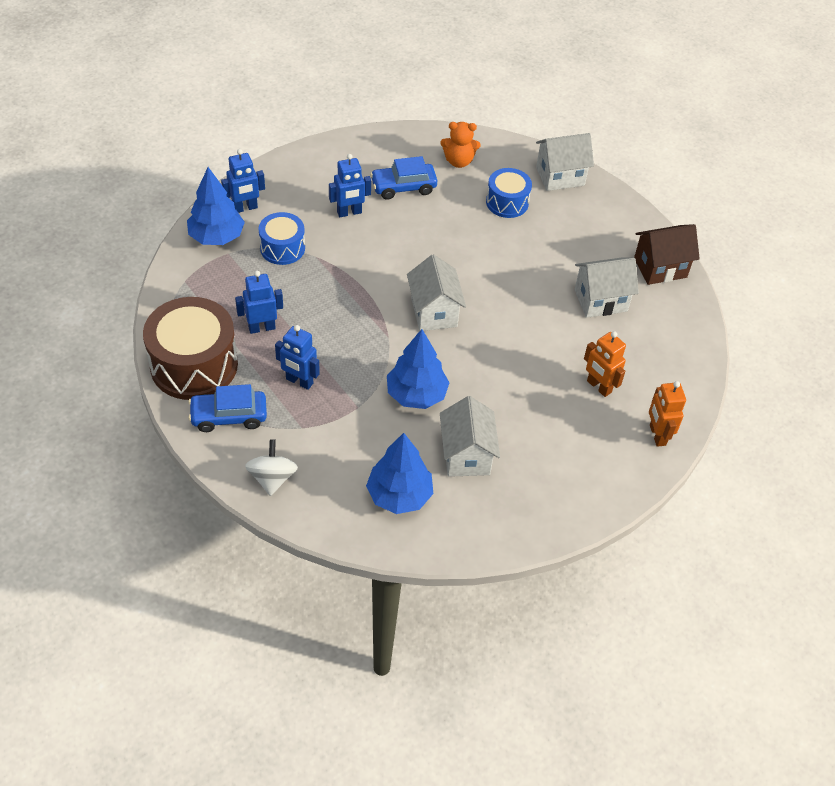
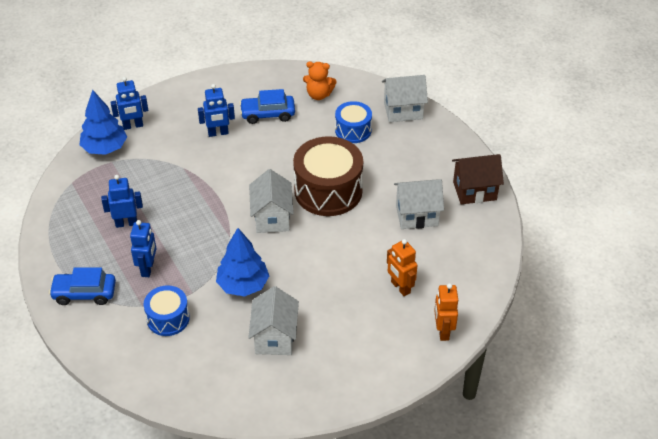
camera: 10 degrees right, 5 degrees down
brown drum [143,297,238,400] -> brown drum moved to [293,136,363,216]
white spinning top [245,439,298,496] -> none
blue drum [258,212,305,265] -> blue drum moved to [144,285,190,336]
blue robot [275,325,320,390] -> blue robot turned 120 degrees counterclockwise [130,220,156,277]
blue tree [366,433,433,514] -> none

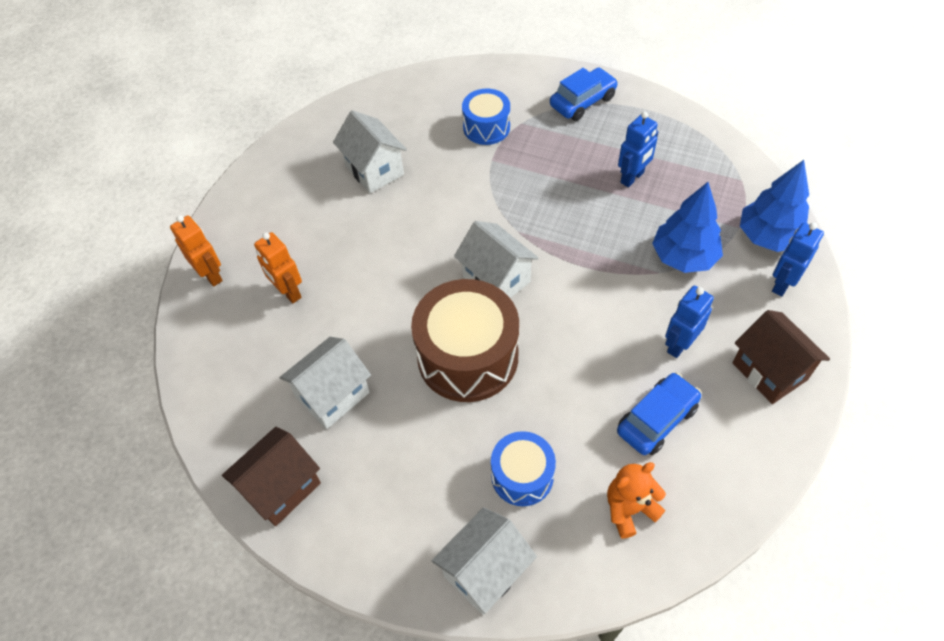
camera: 145 degrees right, 10 degrees up
blue robot [130,220,156,277] -> none
blue tree [216,228,269,297] -> blue tree moved to [652,182,723,273]
orange robot [387,239,417,296] -> orange robot turned 150 degrees counterclockwise [254,232,302,303]
none -> brown house [732,310,830,404]

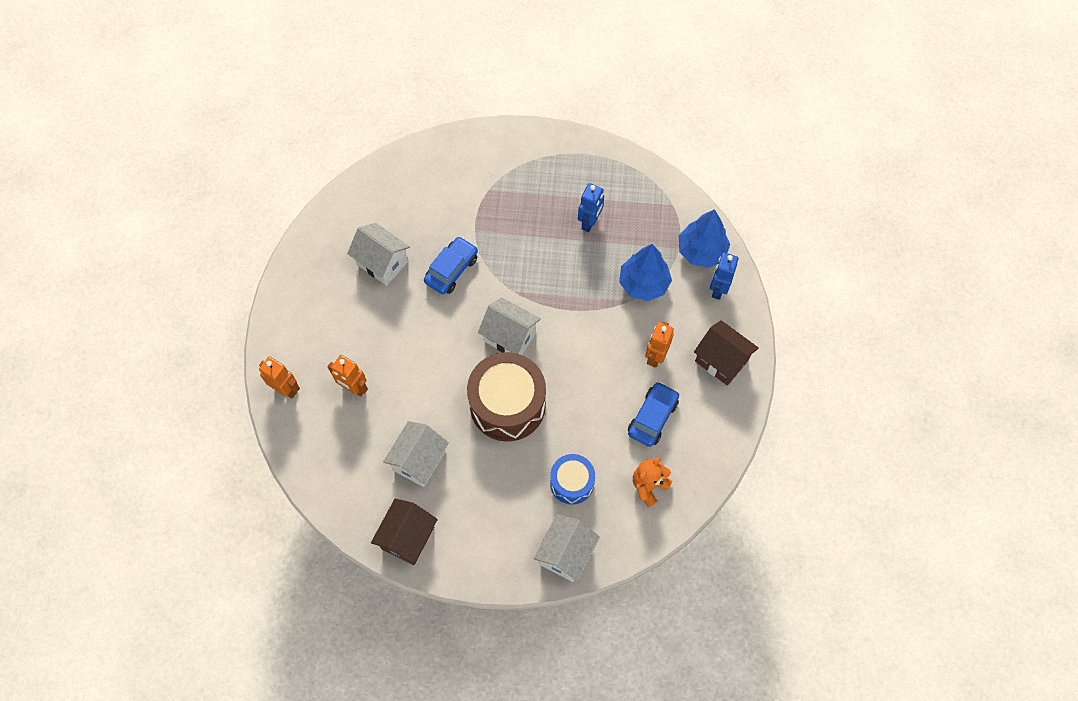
camera: 20 degrees left, 10 degrees up
blue drum [462,89,510,145] -> none
blue car [550,68,618,121] -> blue car moved to [424,236,478,294]
blue robot [665,285,714,358] -> orange robot [645,322,674,368]

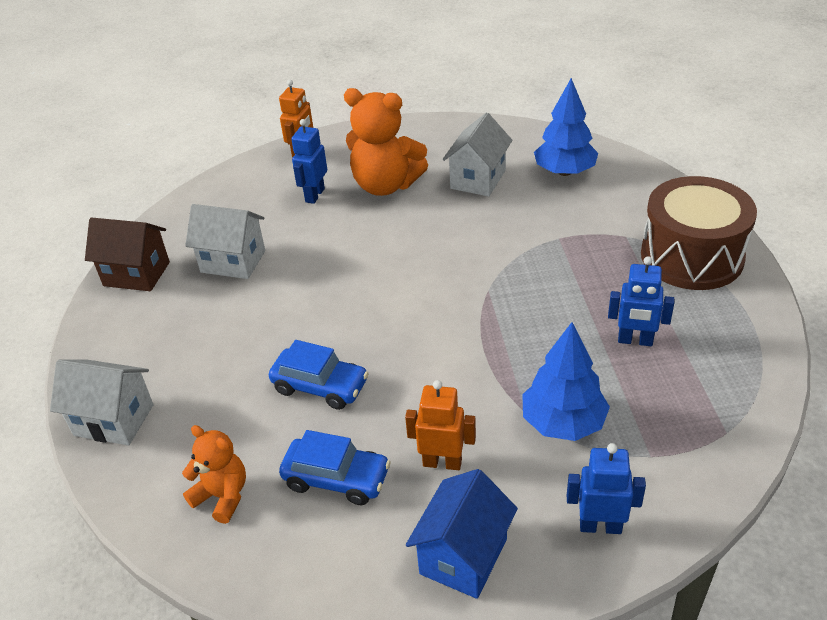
camera: 80 degrees right, 25 degrees down
orange robot [328,355,368,397] -> blue robot [291,119,327,204]
blue car [424,236,478,294] -> blue car moved to [269,340,369,410]
brown drum [467,352,546,442] -> brown drum moved to [641,176,757,290]
white house [478,297,541,355] -> none
blue drum [550,454,595,505] -> none
blue tree [679,209,730,268] -> blue tree moved to [534,78,598,176]
brown house [694,320,759,386] -> blue house [406,469,518,599]
none -> orange teddy bear [344,88,428,196]

